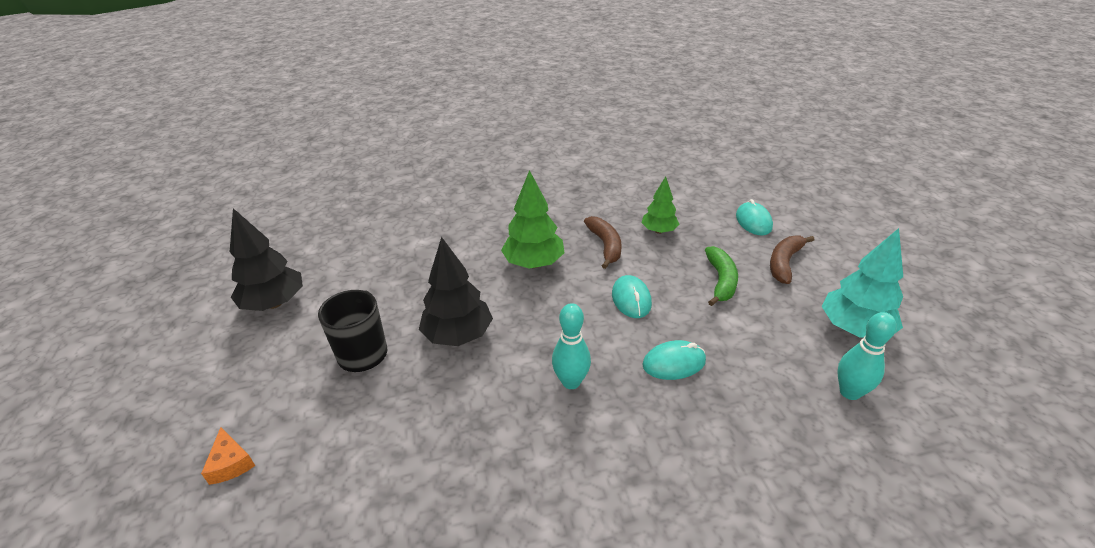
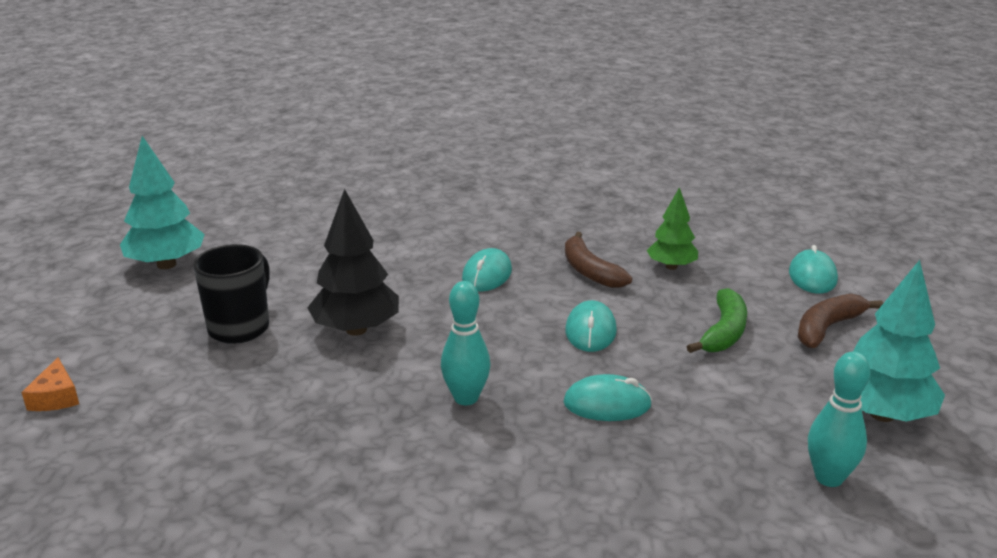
camera: 15 degrees right, 10 degrees down
black tree [230,208,303,311] -> turquoise tree [120,136,205,269]
green tree [501,170,565,269] -> turquoise mouse [462,248,512,292]
brown banana [584,216,621,269] -> brown banana turned 150 degrees clockwise [565,232,632,288]

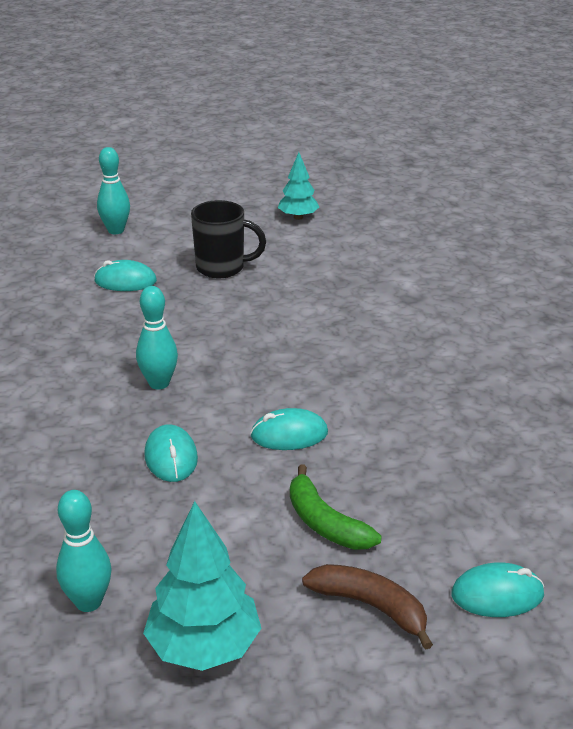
camera: 75 degrees right, 5 degrees up
orange cheese [22,357,79,411] -> turquoise bowling pin [97,147,130,234]
turquoise tree [120,136,205,269] -> turquoise tree [278,152,319,220], size x0.63
black tree [307,189,399,336] -> none
turquoise mouse [462,248,512,292] -> turquoise mouse moved to [94,260,157,291]
brown banana [565,232,632,288] -> none
green tree [647,187,698,270] -> none
green banana [687,288,747,353] -> green banana turned 45 degrees clockwise [290,464,382,550]

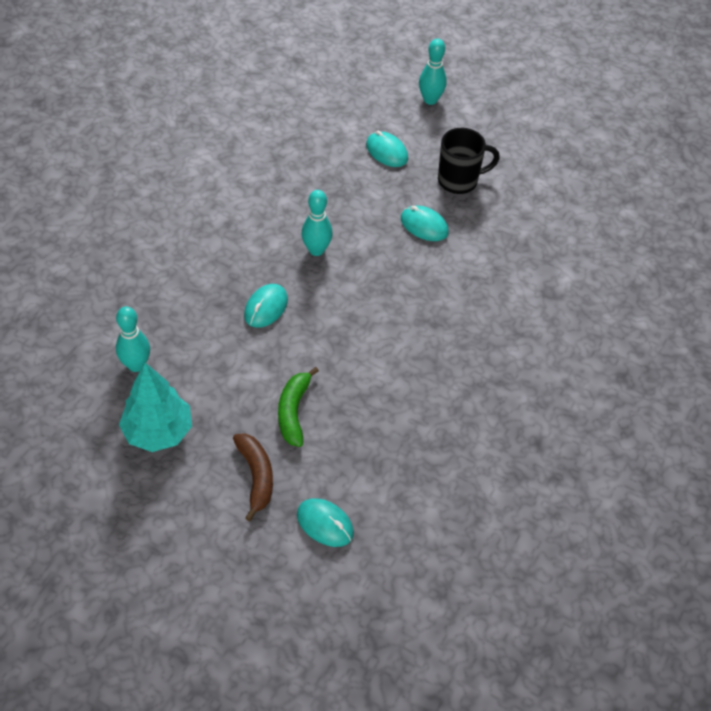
camera: 40 degrees right, 20 degrees up
black mug [191,200,266,278] -> black mug turned 60 degrees counterclockwise [438,128,500,194]
turquoise mouse [250,408,328,450] -> turquoise mouse moved to [401,206,449,241]
turquoise tree [278,152,319,220] -> none

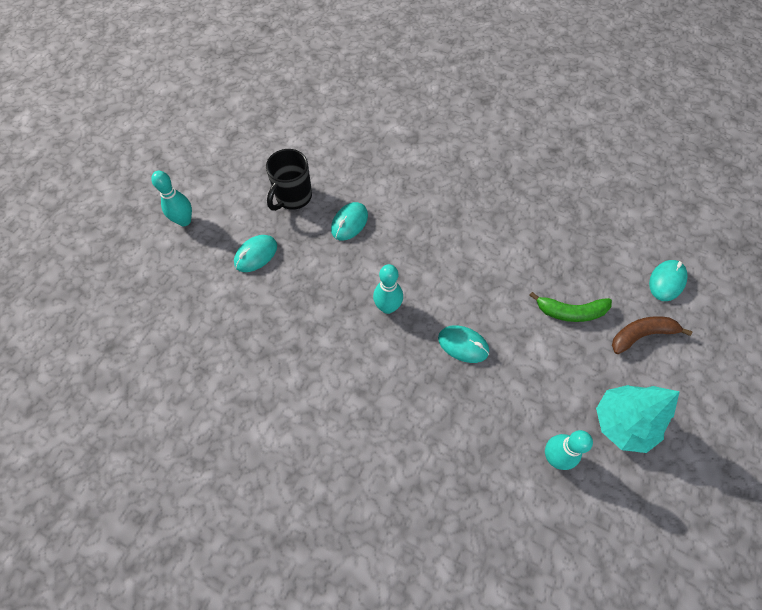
camera: 90 degrees left, 10 degrees up
black mug [438,128,500,194] -> black mug turned 135 degrees counterclockwise [266,149,312,211]

